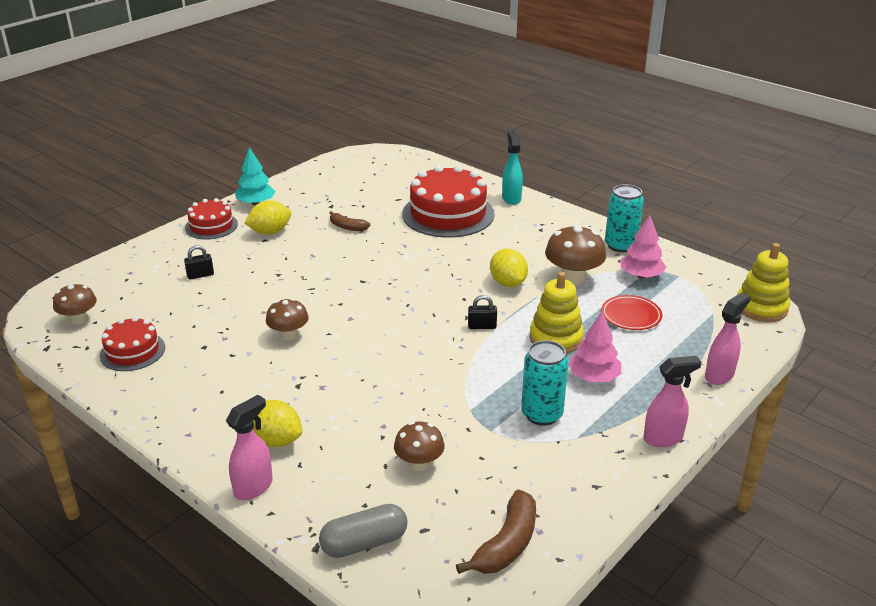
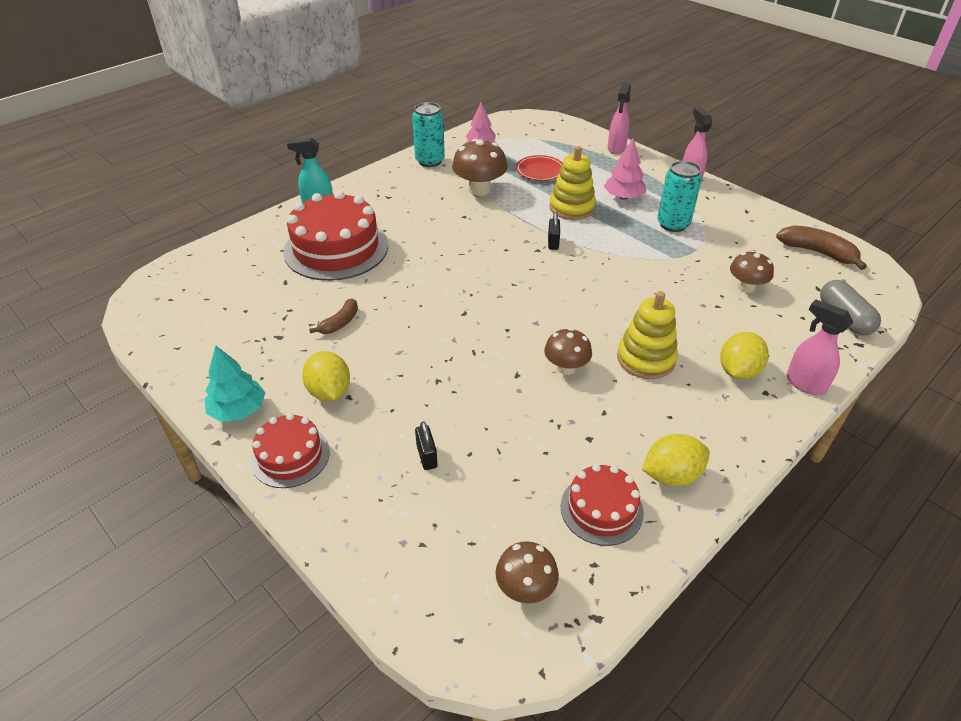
camera: 85 degrees left, 10 degrees up
yellow lemon [490,249,528,287] -> yellow lemon moved to [642,434,710,486]
pink spray bottle [705,292,750,385] -> pink spray bottle turned 120 degrees counterclockwise [608,83,631,154]
yellow stacking toy [737,243,790,322] -> yellow stacking toy moved to [617,291,678,379]

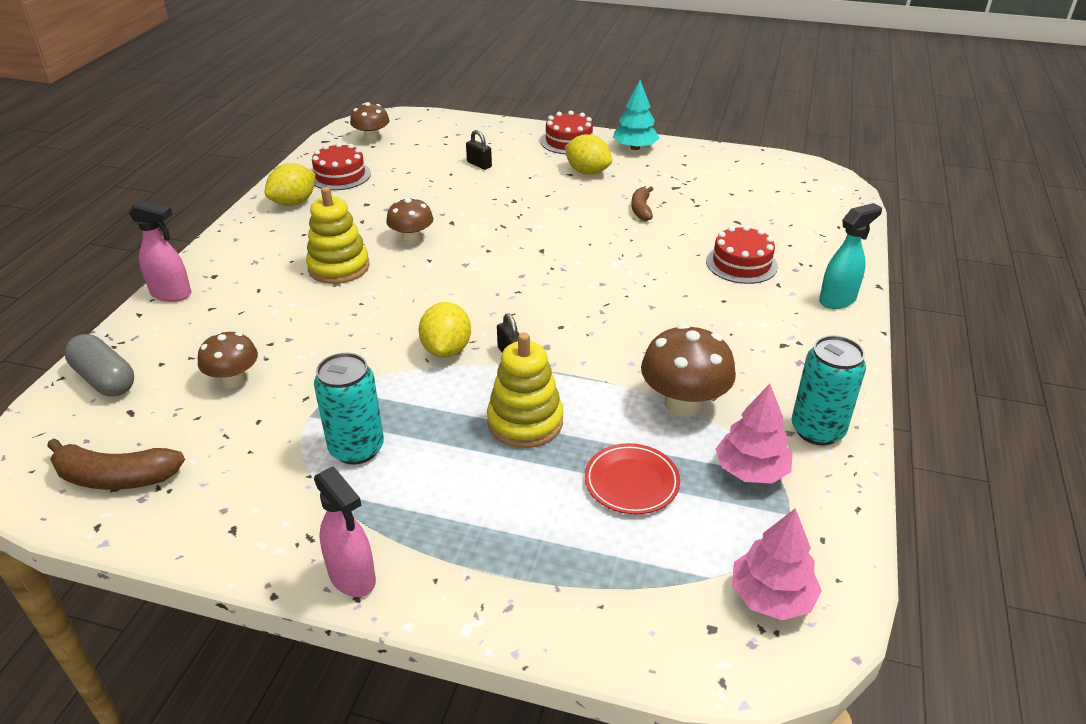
camera: 150 degrees right, 5 degrees down
red cake [283,191,388,281] -> red cake [706,225,778,284], size x0.55
pink tree [604,138,646,200] -> pink tree moved to [732,508,822,620]
pink spray bottle [608,83,631,154] -> none
yellow lemon [720,332,769,380] -> yellow lemon moved to [419,302,471,358]

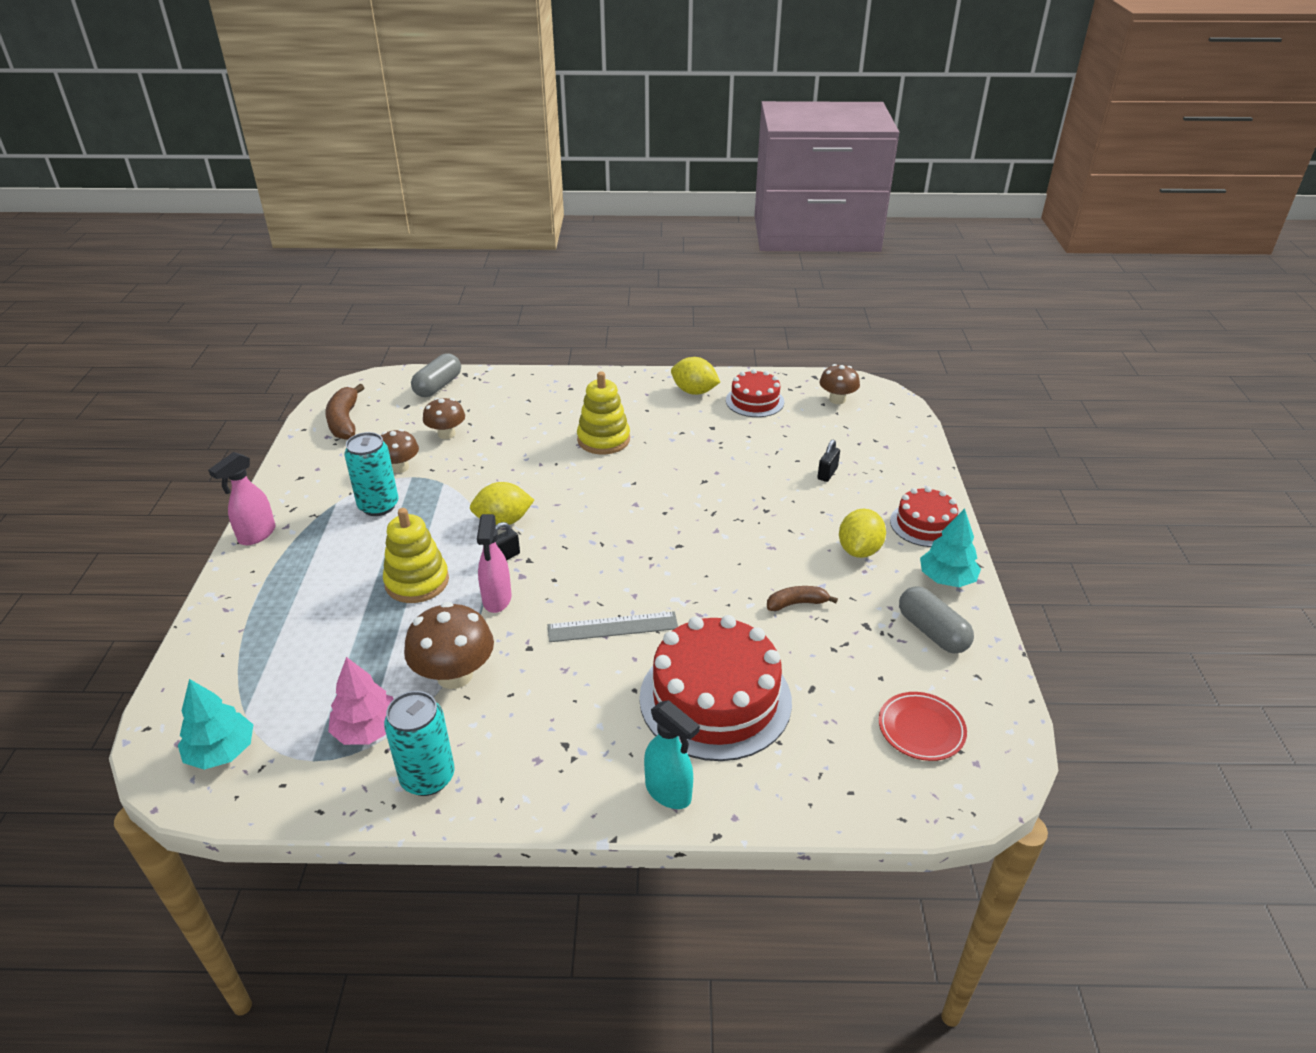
camera: 75 degrees right, 0 degrees up
pink spray bottle [128,200,191,302] -> pink spray bottle moved to [477,514,511,613]
brown mushroom [386,197,433,244] -> brown mushroom moved to [380,429,419,473]
red plate [585,443,680,514] -> red plate moved to [879,692,967,761]
red cake [706,225,778,284] -> red cake [639,615,792,761], size x1.81
pink tree [732,508,822,620] -> turquoise tree [178,679,253,770]
none -> grey ruler [548,611,678,642]
none -> grey capsule [899,586,974,653]

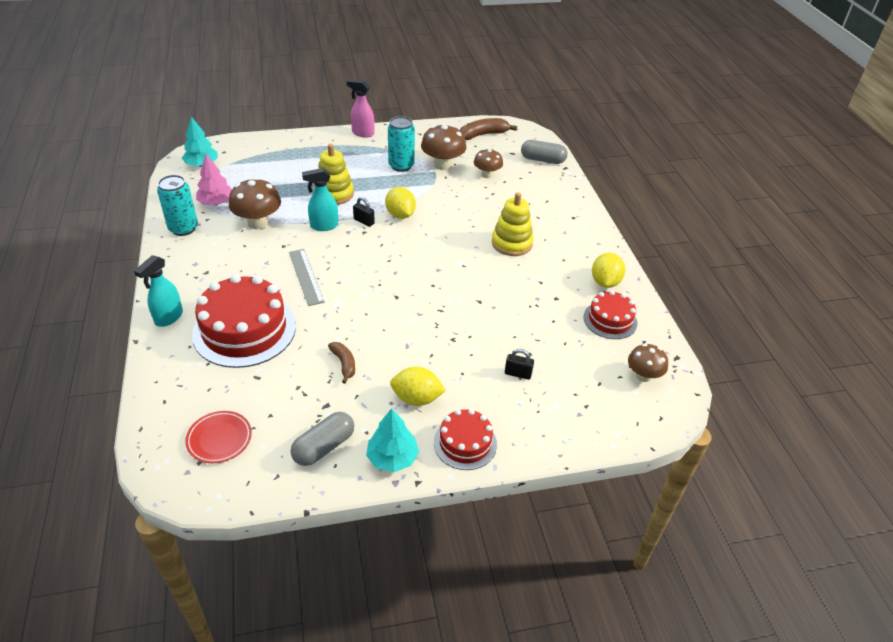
camera: 75 degrees right, 5 degrees up
brown mushroom [380,429,419,473] -> brown mushroom [421,124,467,170], size x1.55
pink spray bottle [477,514,511,613] -> turquoise spray bottle [302,168,338,231]

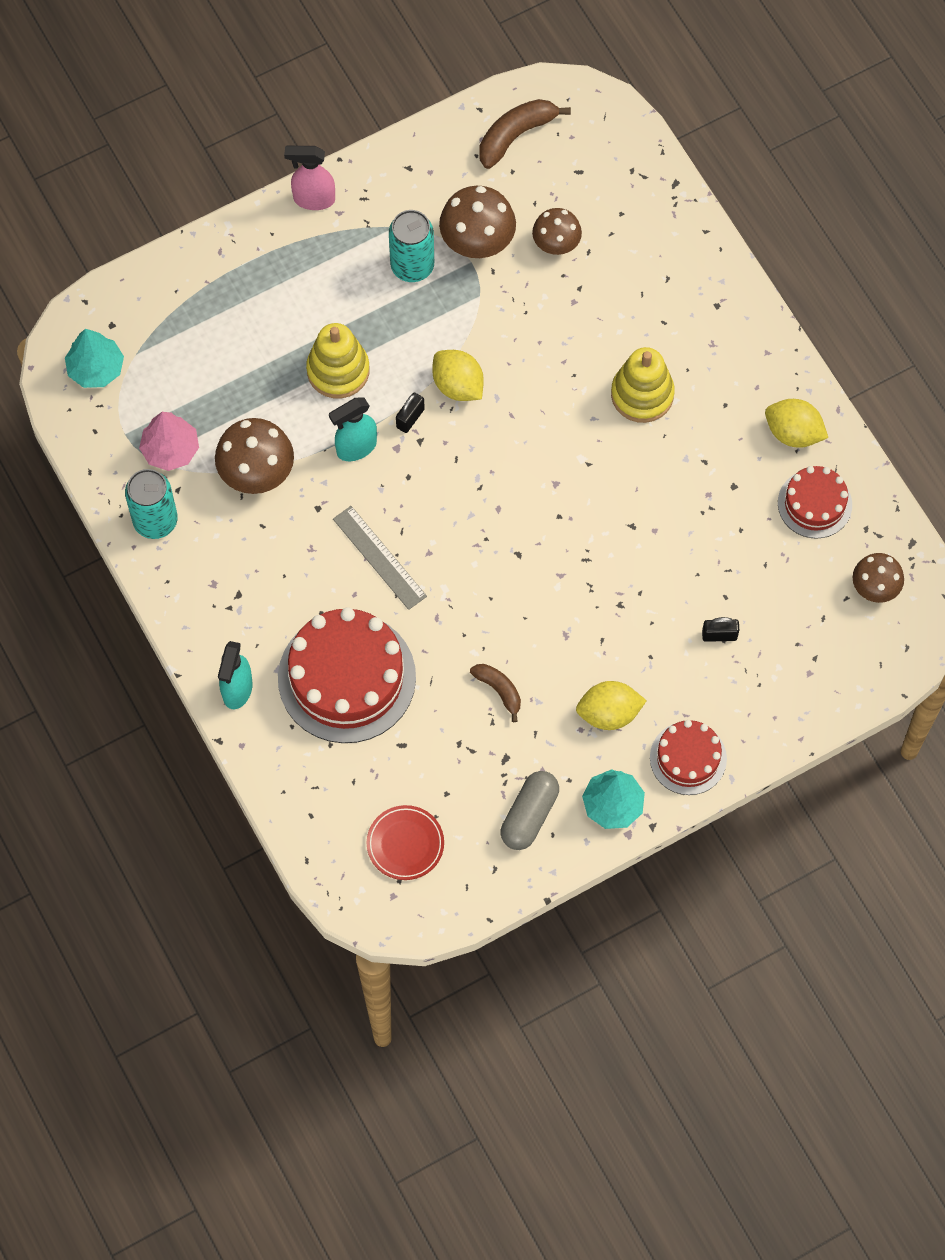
camera: 15 degrees left, 25 degrees up
black padlock [353,197,375,227] -> black padlock turned 75 degrees counterclockwise [396,392,425,433]
grey capsule [521,140,568,164] -> none
yellow lemon [592,253,625,288] -> yellow lemon turned 60 degrees counterclockwise [765,399,828,448]

